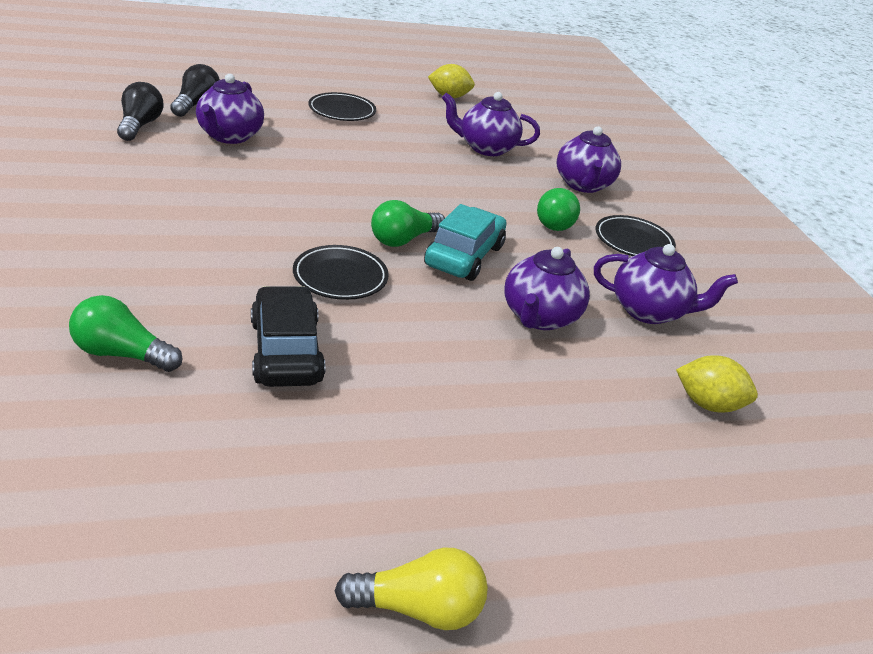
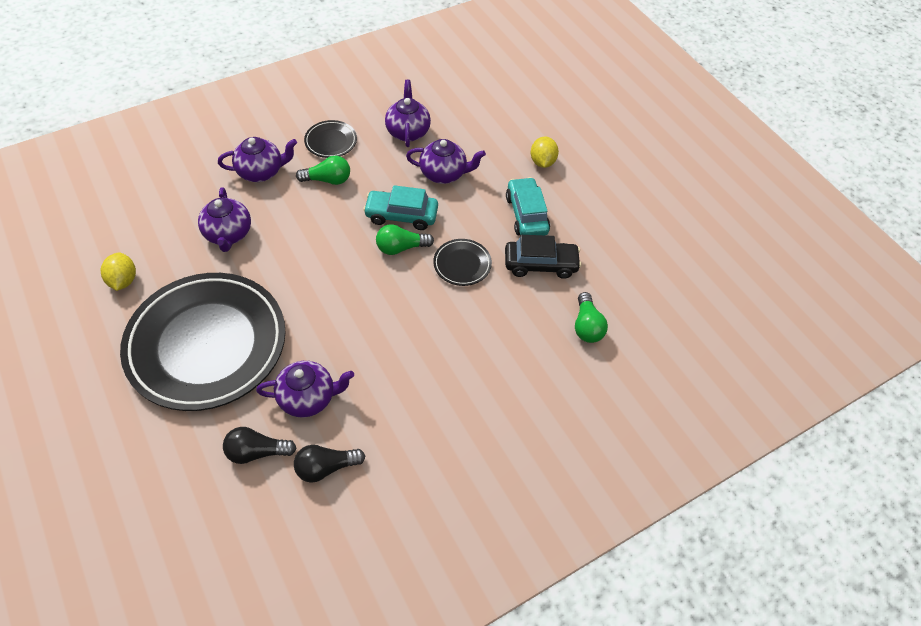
camera: 105 degrees left, 20 degrees up
black car [251,286,326,387] -> black car turned 150 degrees counterclockwise [505,235,582,279]
black plate [308,92,376,121] -> black plate [120,273,285,411], size x2.49
yellow light bulb [335,548,488,630] -> none
green light bulb [371,200,445,247] -> green light bulb turned 135 degrees clockwise [376,224,434,255]
yellow lemon [676,355,758,413] -> yellow lemon moved to [530,137,559,168]
none -> turquoise car [506,177,550,235]

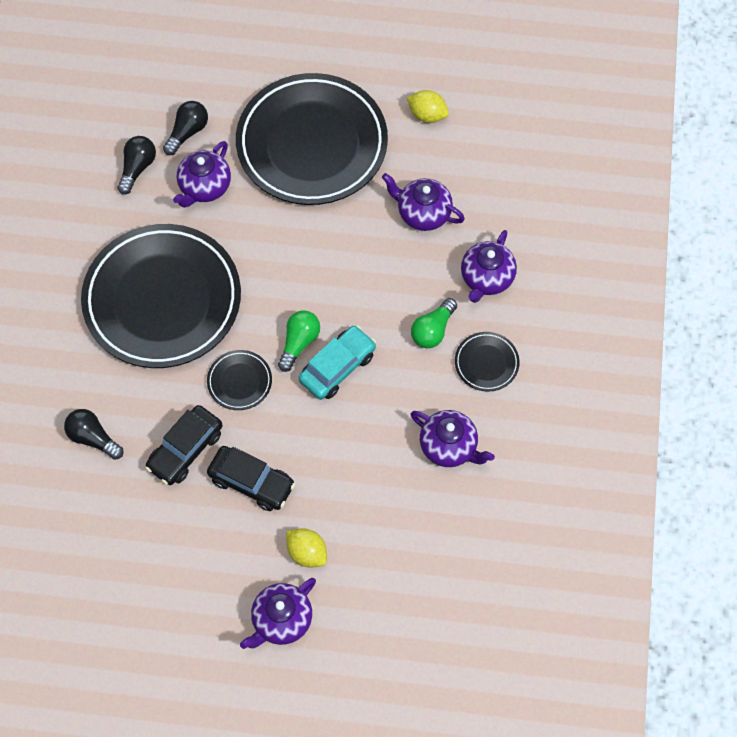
camera: 130 degrees right, 10 degrees up
purple teapot [406,139,486,184] -> purple teapot moved to [240,578,316,649]
turquoise car [506,177,550,235] -> black car [207,446,295,511]
green light bulb [575,292,608,343] -> black light bulb [64,409,123,460]
none -> black plate [81,224,241,368]

